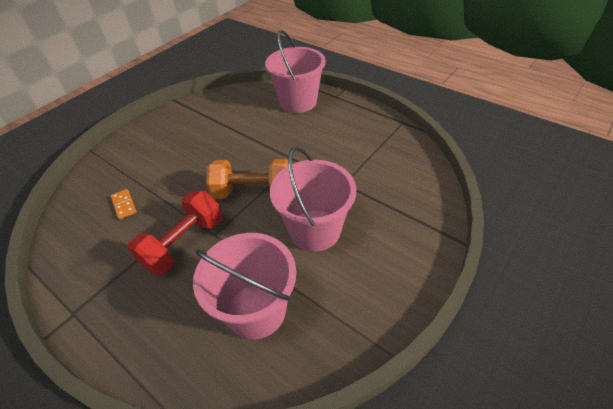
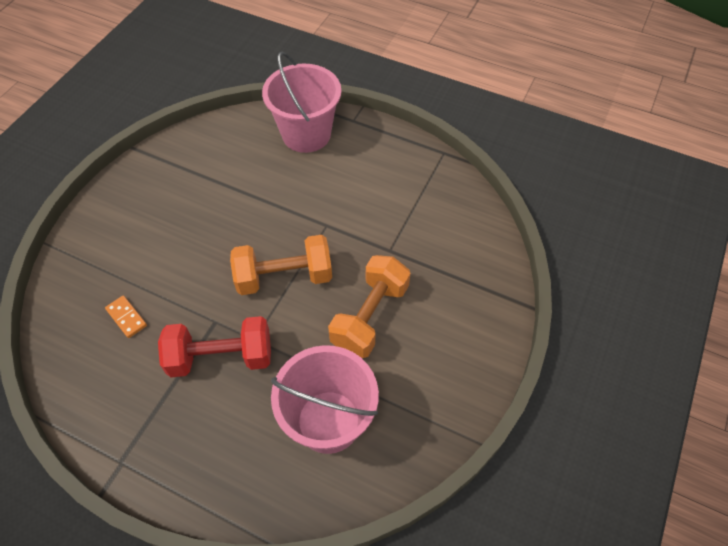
camera: 15 degrees left, 10 degrees up
red dumbbell [128,191,222,276] -> red dumbbell turned 60 degrees clockwise [158,316,271,377]
pink bucket [270,147,356,252] -> orange dumbbell [328,255,411,358]

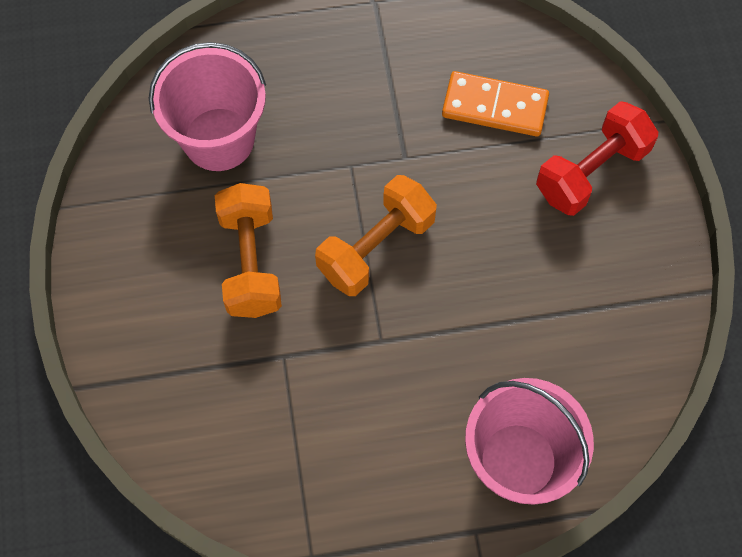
camera: 145 degrees right, 10 degrees up
orange domino [105,296,147,338] -> orange domino [442,71,549,137], size x1.90
red dumbbell [158,316,271,377] -> red dumbbell moved to [536,101,658,216]

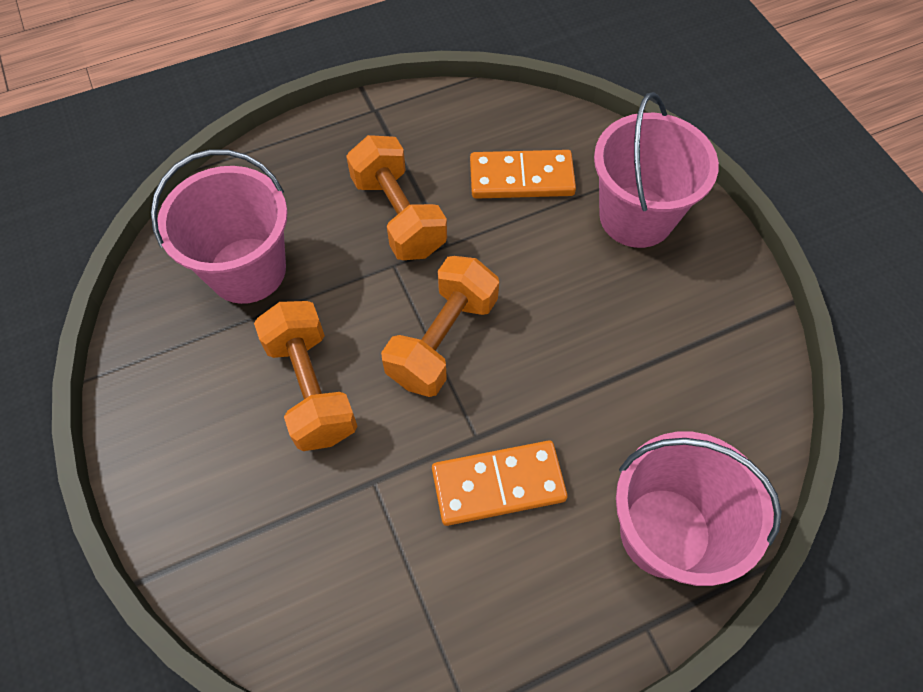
camera: 15 degrees left, 5 degrees down
red dumbbell [536,101,658,216] -> pink bucket [594,92,719,248]
none -> orange dumbbell [346,135,447,260]
none -> orange domino [432,440,568,526]

